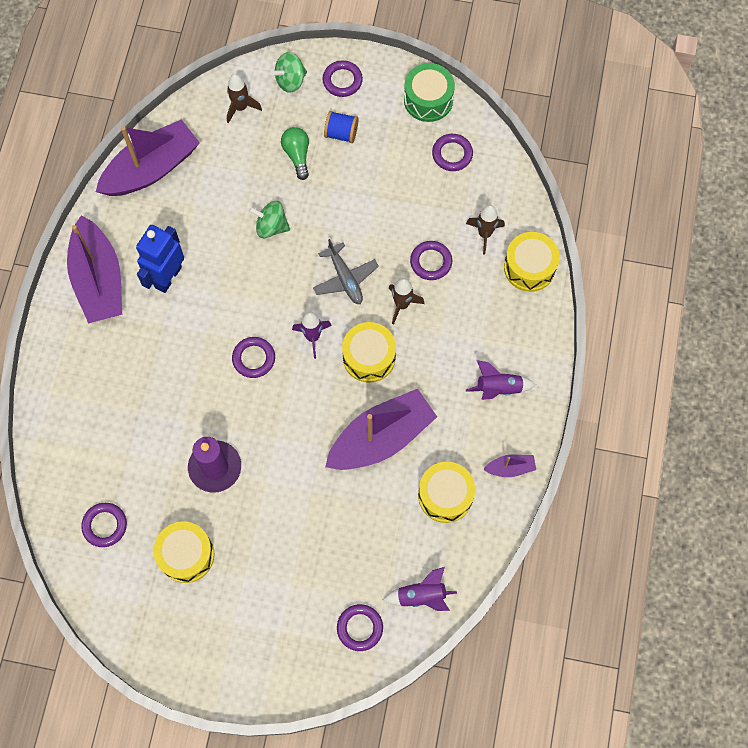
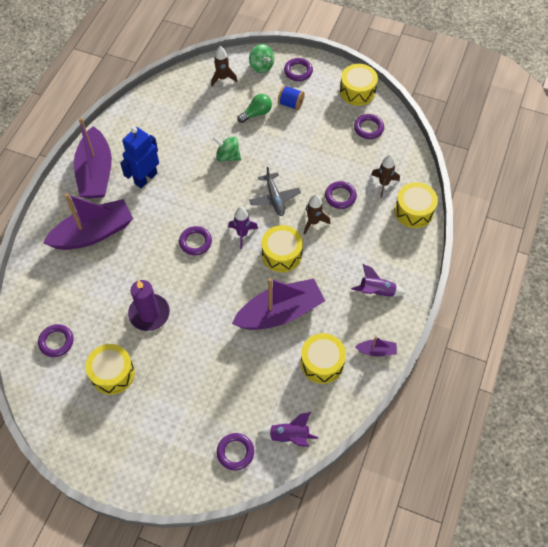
camera: 10 degrees right, 10 degrees down
purple boat [96,119,200,196] -> purple boat moved to [43,193,133,250]
green spinning top [271,52,307,93] -> green spinning top turned 105 degrees counterclockwise [249,44,274,73]
green light bulb [281,127,309,180] -> green light bulb turned 60 degrees clockwise [237,94,272,123]
green drum [404,63,455,122] -> yellow drum [340,64,378,106]

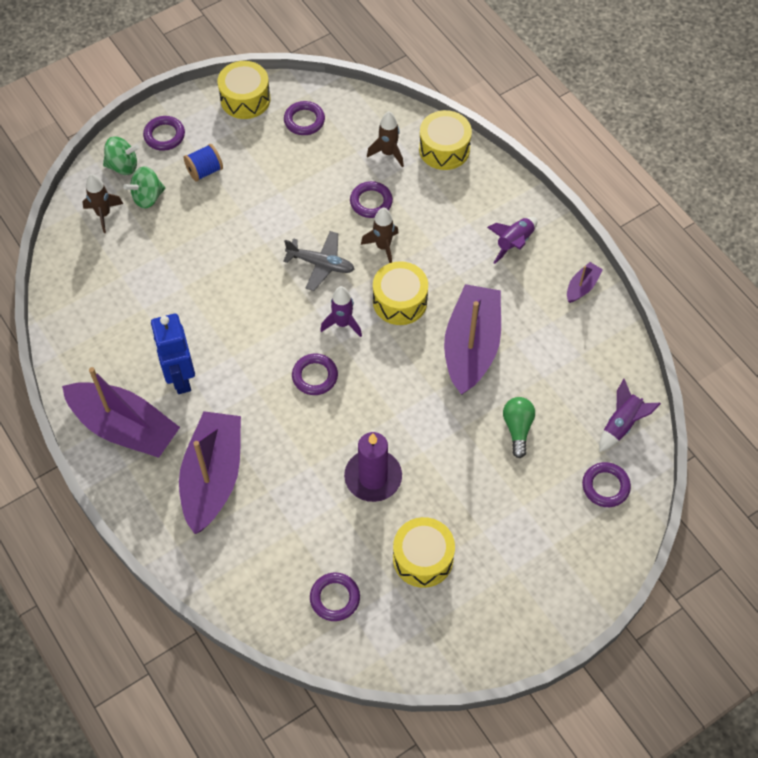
camera: 55 degrees left, 0 degrees up
green spinning top [213,136,241,161] -> green spinning top moved to [123,166,165,209]
green light bulb [237,94,272,123] -> green light bulb moved to [503,397,535,458]
yellow drum [301,333,346,384] -> none

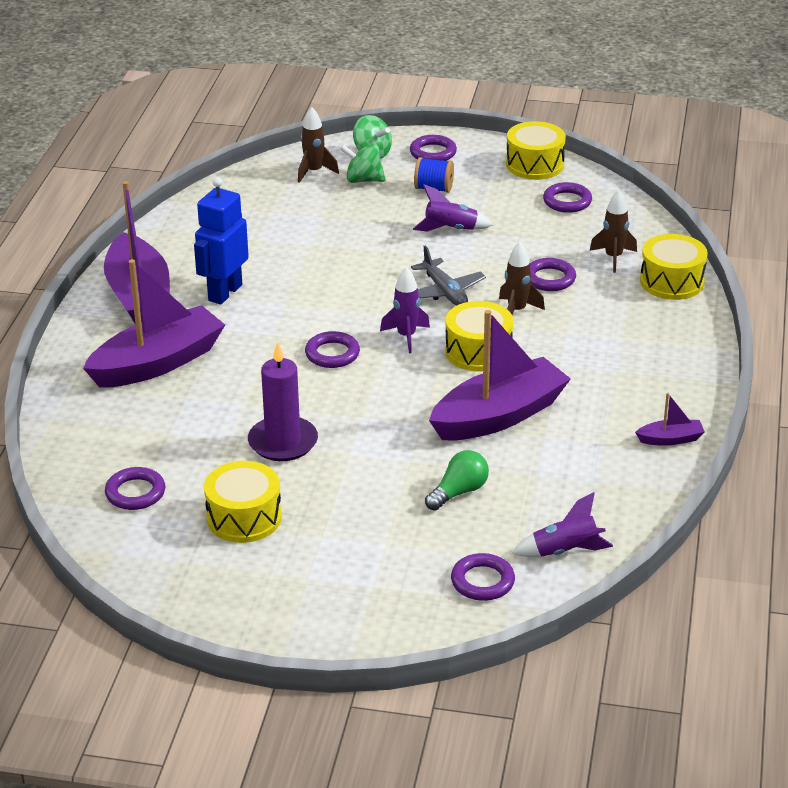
camera: 45 degrees right, 25 degrees down
purple rocket [487,217,537,264] -> purple rocket moved to [413,184,494,232]

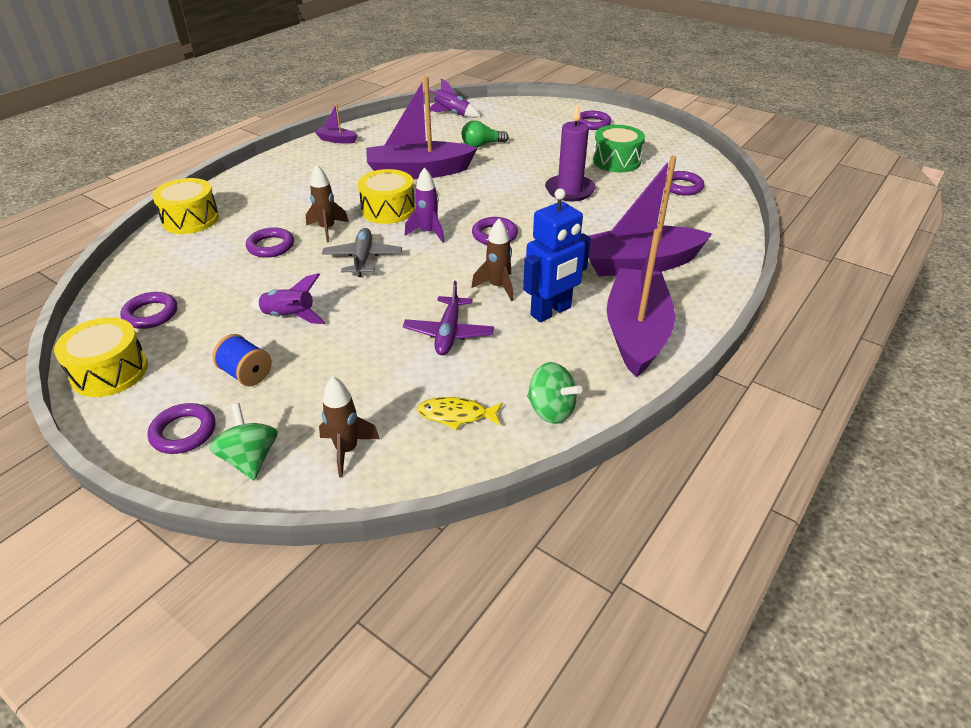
camera: 155 degrees left, 5 degrees up
yellow drum [204,461,282,543] -> green drum [593,125,645,172]
green spinning top [340,144,386,183] -> green spinning top moved to [527,362,582,424]
purple ring [451,553,515,601] -> purple ring moved to [577,111,611,130]
brown rocket [590,190,637,273] -> brown rocket moved to [471,219,514,301]
none -> purple plane [403,281,494,355]
none -> yellow fish [417,397,503,430]

